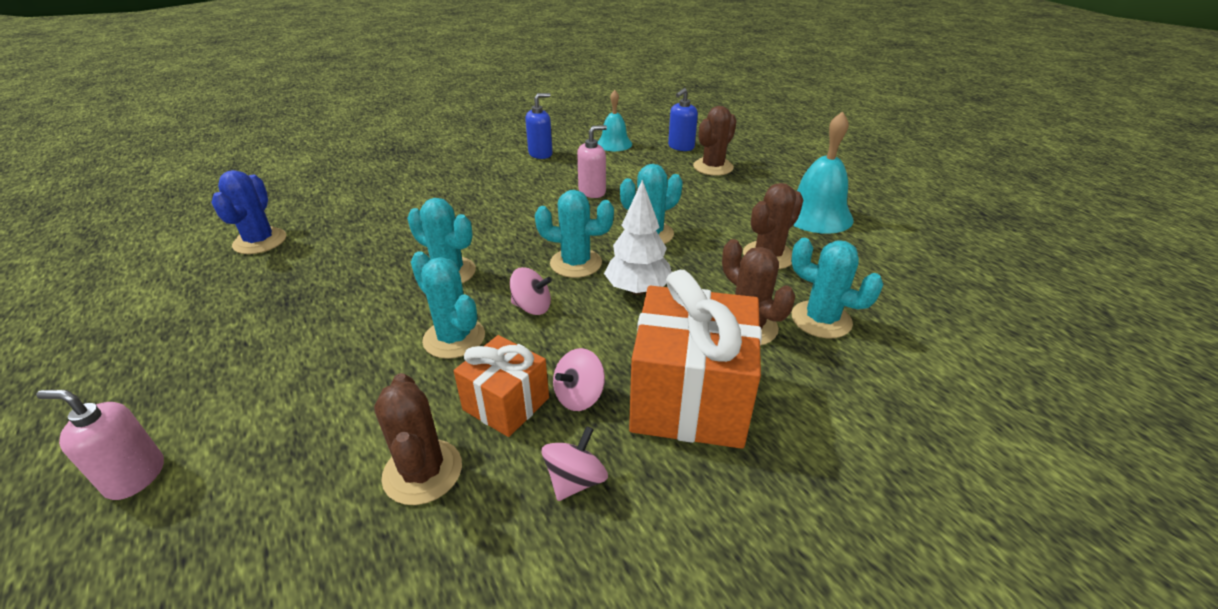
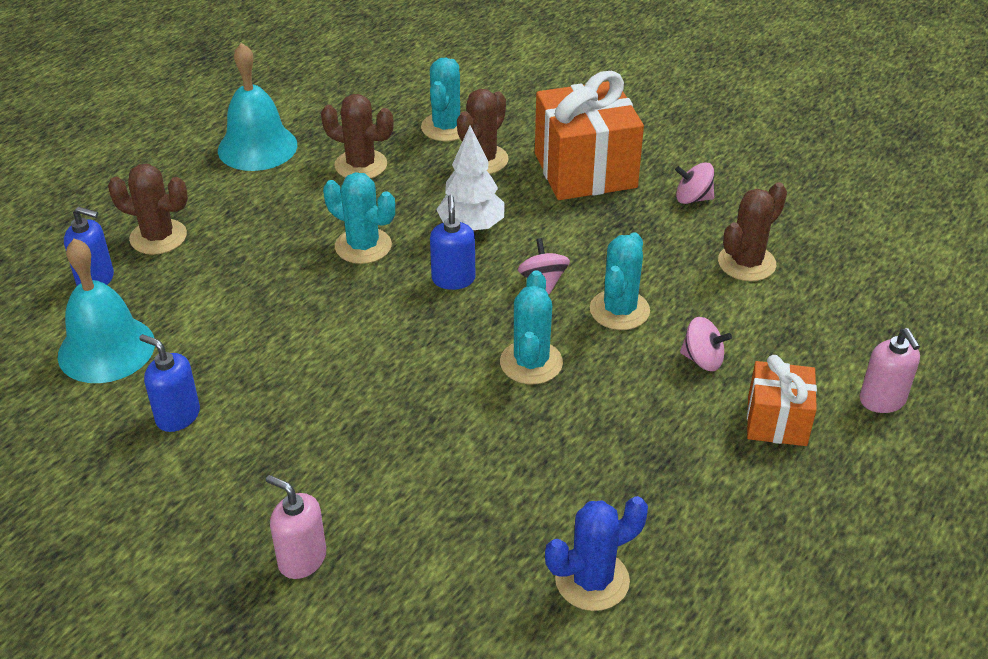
camera: 115 degrees left, 5 degrees up
orange gift [454,335,549,437] -> orange gift moved to [747,355,817,446]
turquoise cactus [535,190,614,278] -> blue soap dispenser [430,195,475,290]
pink spinning top [553,348,605,411] -> pink spinning top moved to [680,317,732,371]
pink soap dispenser [577,125,607,198] -> pink soap dispenser moved to [266,475,326,579]
turquoise bell [597,90,632,151] -> turquoise bell [58,238,155,383], size x1.58

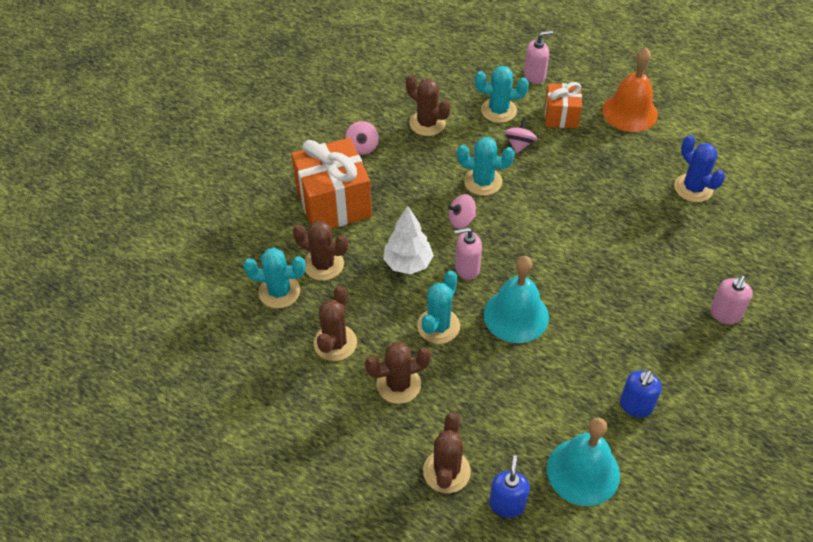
camera: 95 degrees left, 10 degrees up
turquoise bell [218,43,297,171] -> turquoise bell moved to [484,256,549,343]
blue soap dispenser [430,195,475,290] -> pink soap dispenser [454,227,482,280]
turquoise cactus [500,270,563,384] -> turquoise cactus moved to [475,66,529,123]
none -> brown cactus [365,342,431,404]
none -> orange bell [602,48,658,132]

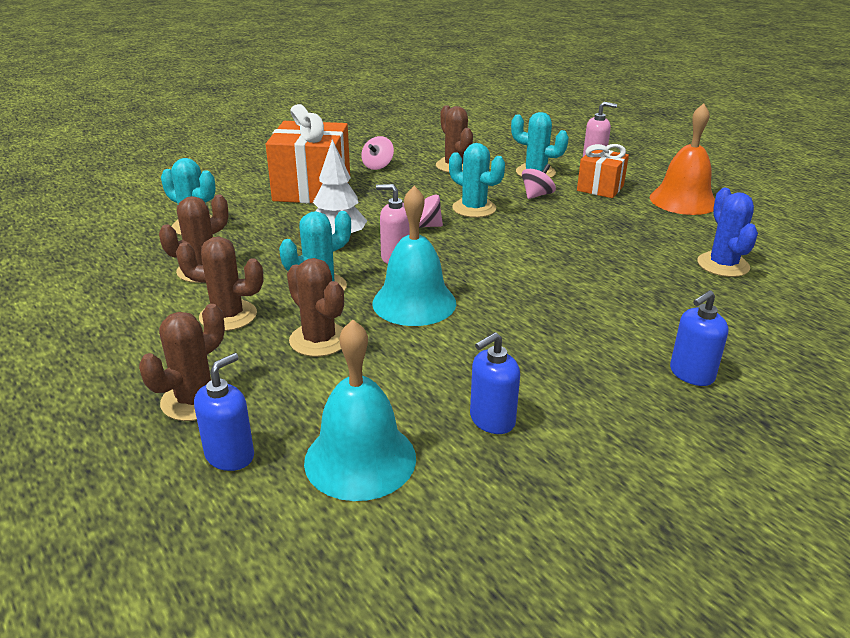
camera: 25 degrees right, 20 degrees down
brown cactus [293,220,348,281] -> brown cactus moved to [287,258,344,357]
pink soap dispenser [710,275,753,324] -> blue soap dispenser [670,290,728,386]

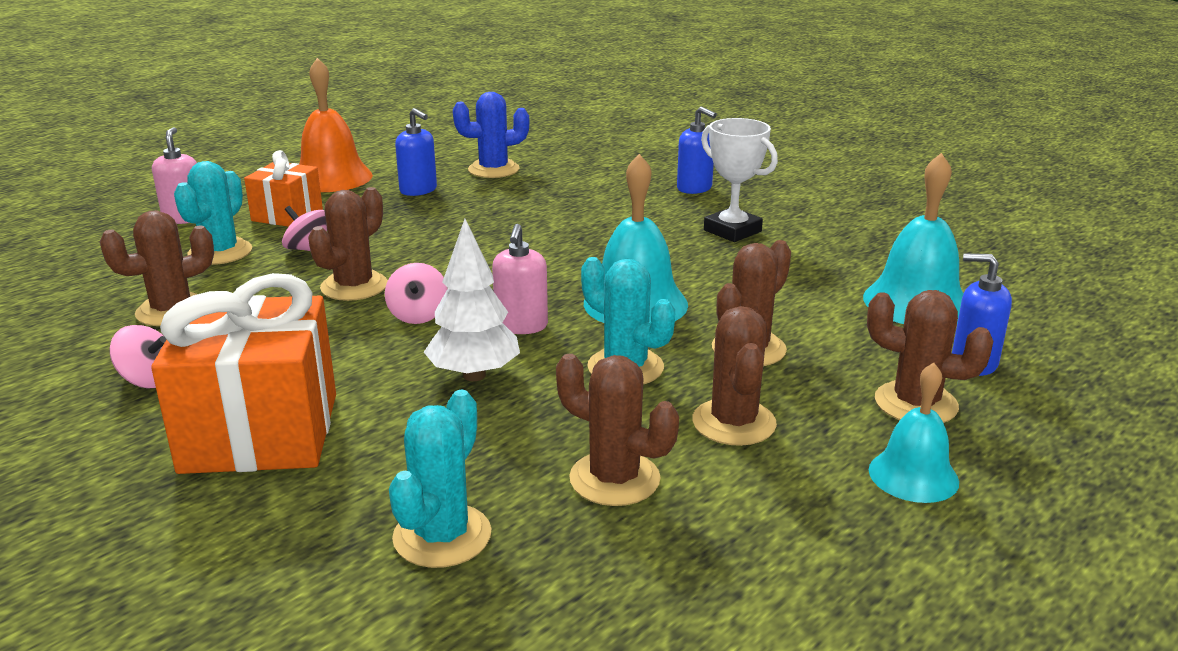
camera: 100 degrees left, 5 degrees down
turquoise cactus [449,143,505,218] -> brown cactus [308,187,388,301]
blue soap dispenser [470,332,520,434] -> blue soap dispenser moved to [395,108,437,196]
none -> white trophy [701,118,778,242]
none -> turquoise bell [869,363,959,503]

